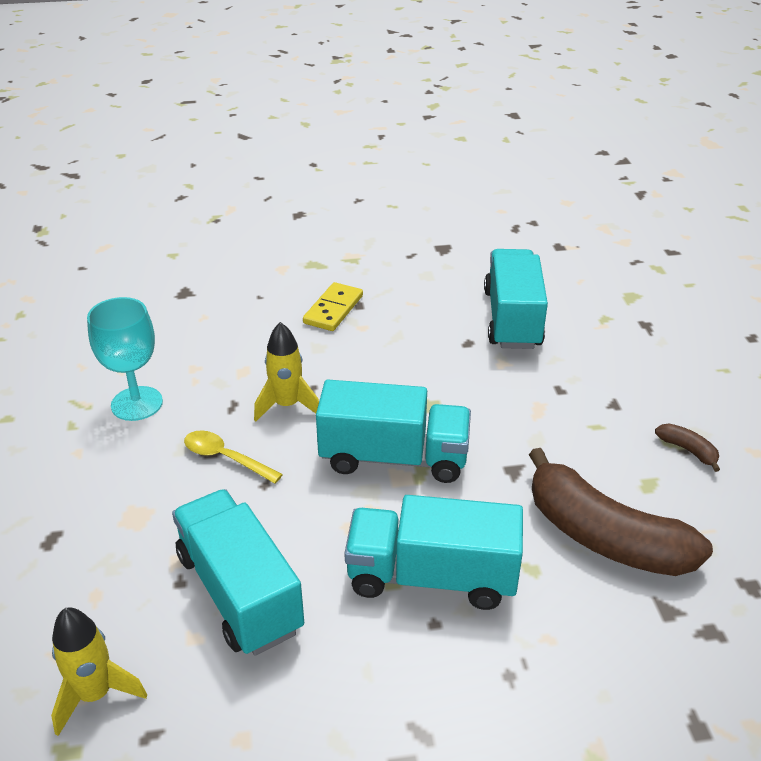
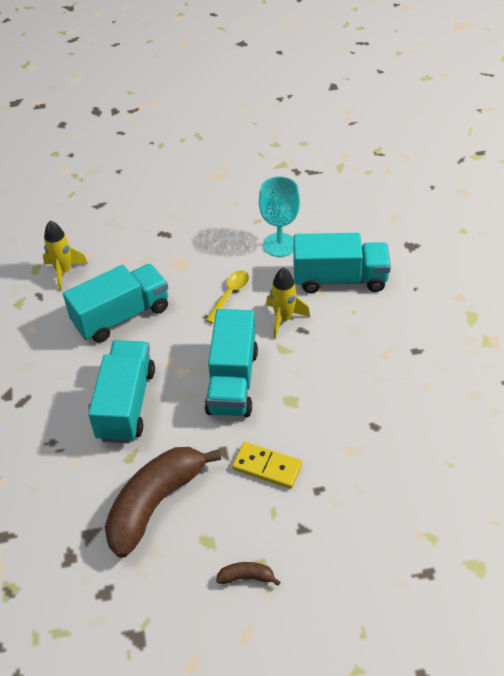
camera: 90 degrees right, 10 degrees up
yellow domino [303,282,363,331] -> yellow domino moved to [232,442,302,489]
turquoise truck [484,249,548,349] -> turquoise truck moved to [293,233,391,293]
brown banana [655,424,720,472] -> brown banana turned 135 degrees counterclockwise [216,562,280,586]

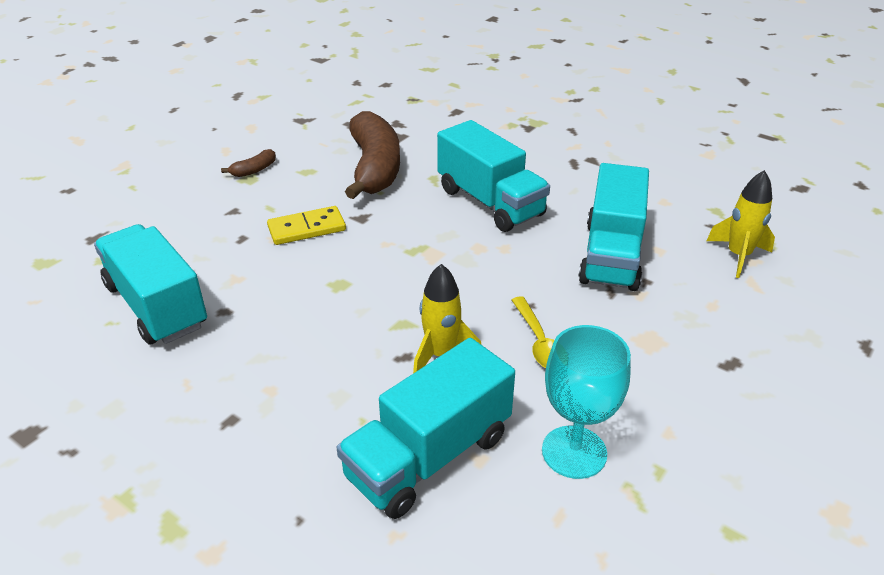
camera: 135 degrees right, 10 degrees down
turquoise truck [205,309,258,417] -> turquoise truck moved to [94,224,207,344]

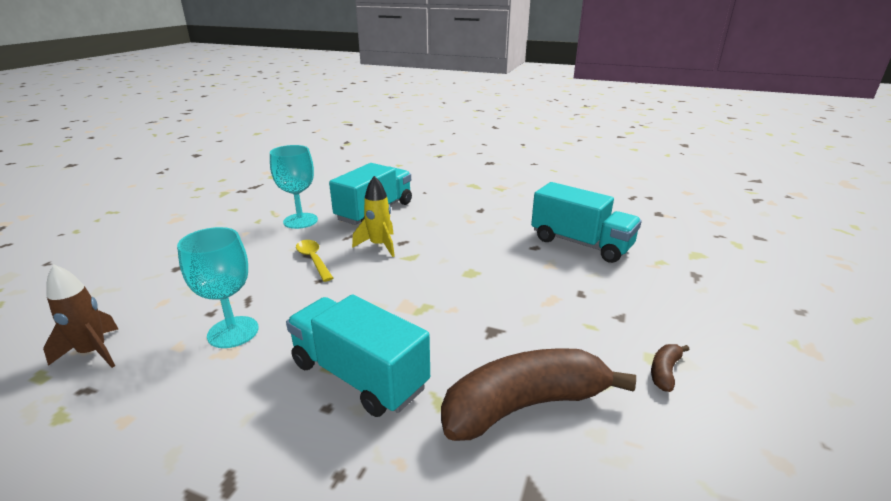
camera: 165 degrees right, 10 degrees down
yellow domino [267,206,346,245] -> none
brown banana [345,111,400,199] -> brown banana turned 90 degrees clockwise [441,348,636,441]
turquoise truck [578,163,649,291] -> turquoise goblet [177,227,259,348]
yellow rocket [707,170,775,278] -> brown rocket [43,264,118,368]

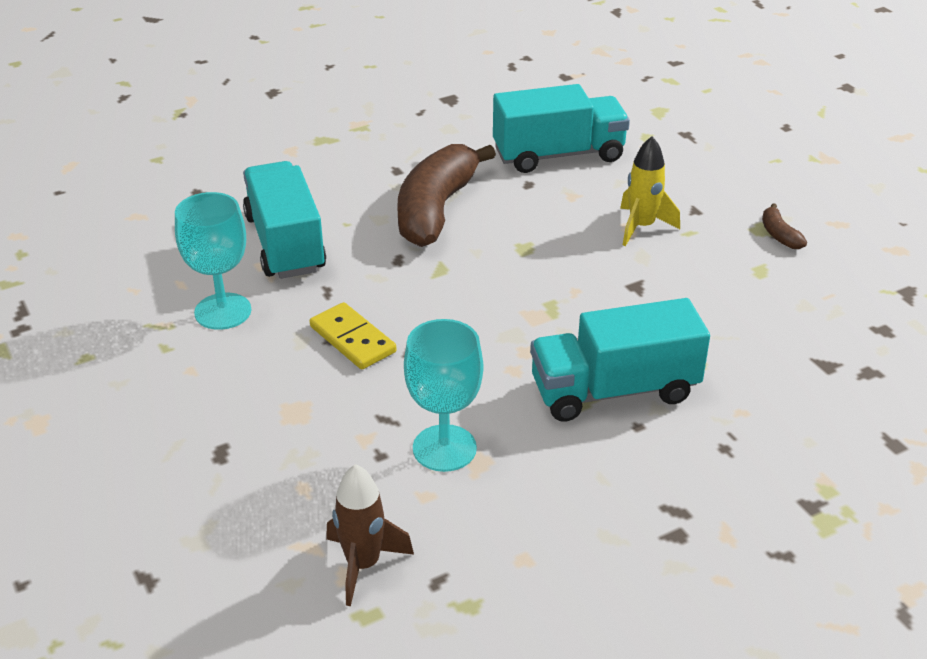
camera: 50 degrees left, 10 degrees up
yellow spoon [296,240,333,282] -> yellow domino [310,302,396,369]
yellow rocket [352,176,395,257] -> yellow rocket moved to [620,136,680,246]
brown banana [441,348,636,441] -> brown banana moved to [397,144,496,247]

